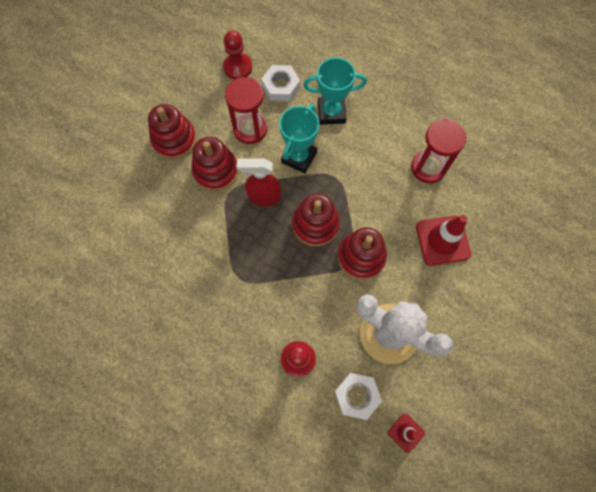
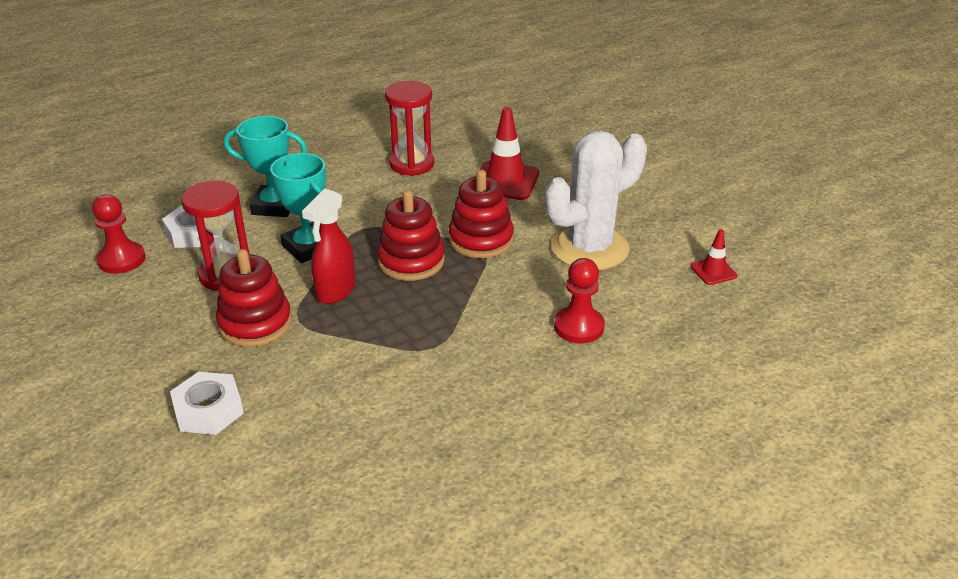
camera: 65 degrees left, 35 degrees down
red stacking toy [148,104,196,159] -> none
turquoise trophy [303,57,367,125] -> turquoise trophy turned 75 degrees clockwise [224,116,307,217]
white nut [334,373,382,420] -> white nut moved to [170,372,244,435]

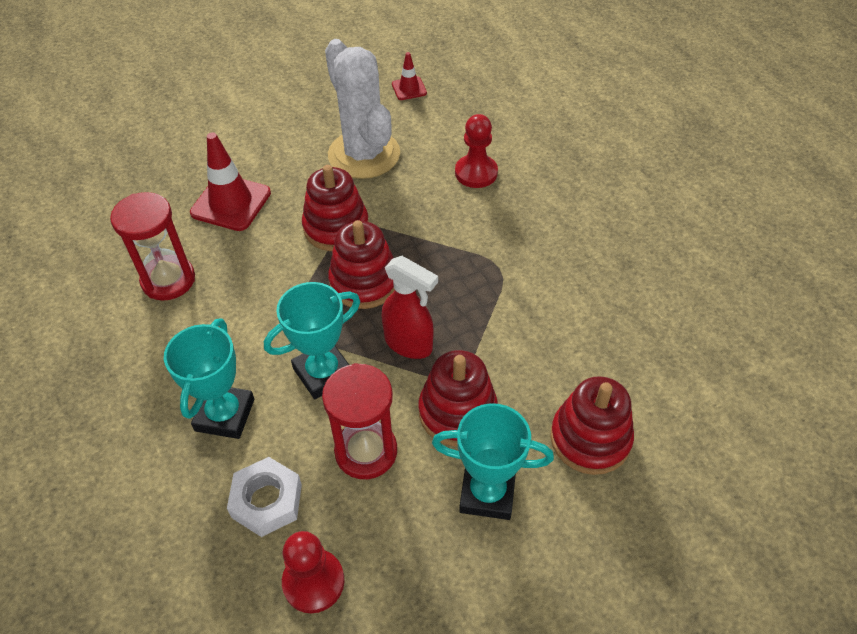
camera: 85 degrees left, 15 degrees up
white nut [170,372,244,435] -> red stacking toy [550,376,634,475]
none -> turquoise trophy [432,403,554,520]

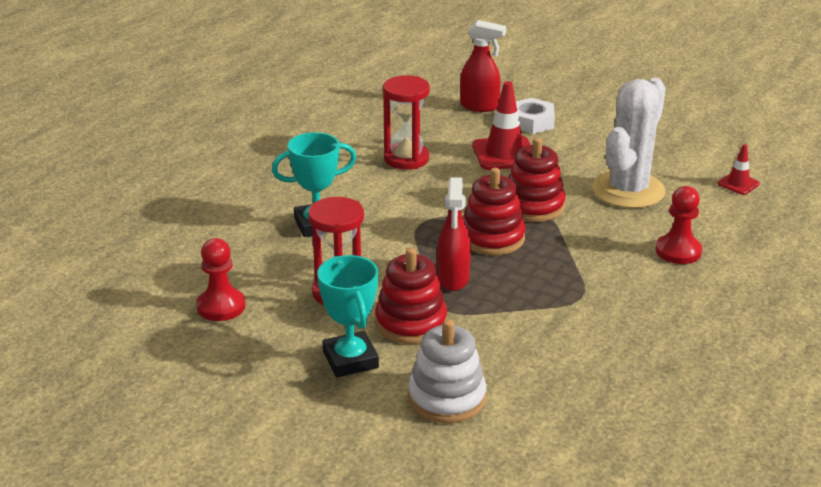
camera: 60 degrees right, 20 degrees down
white nut [227,457,302,537] -> white nut moved to [516,98,555,134]
turquoise trophy [264,282,360,399] -> none
red stacking toy [550,376,634,475] -> white stacking toy [408,319,486,423]
none -> red spray bottle [460,20,506,112]

